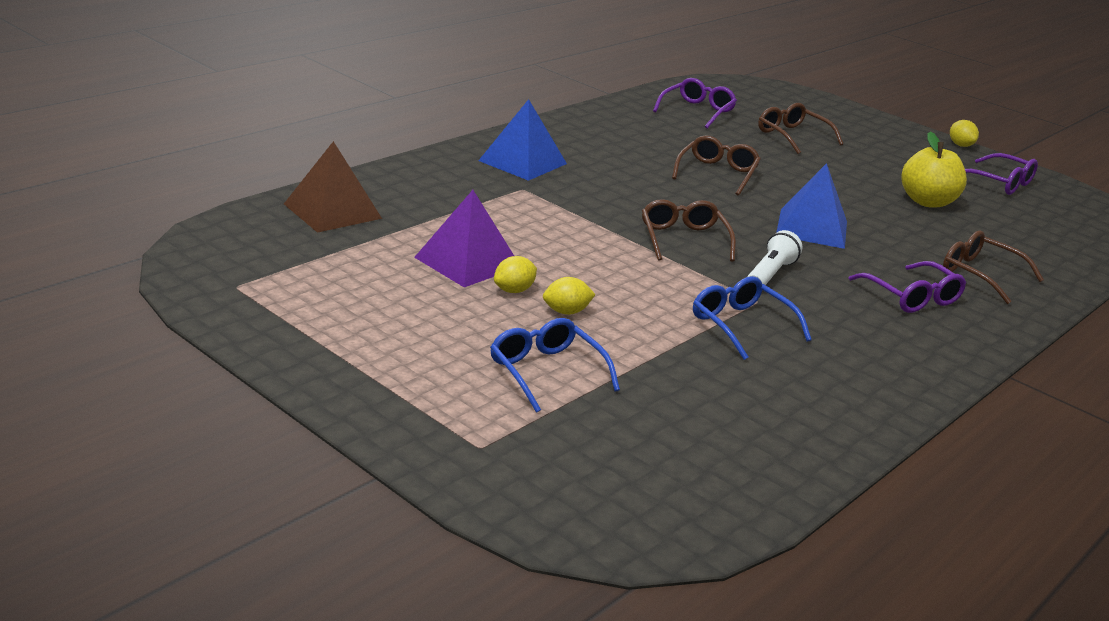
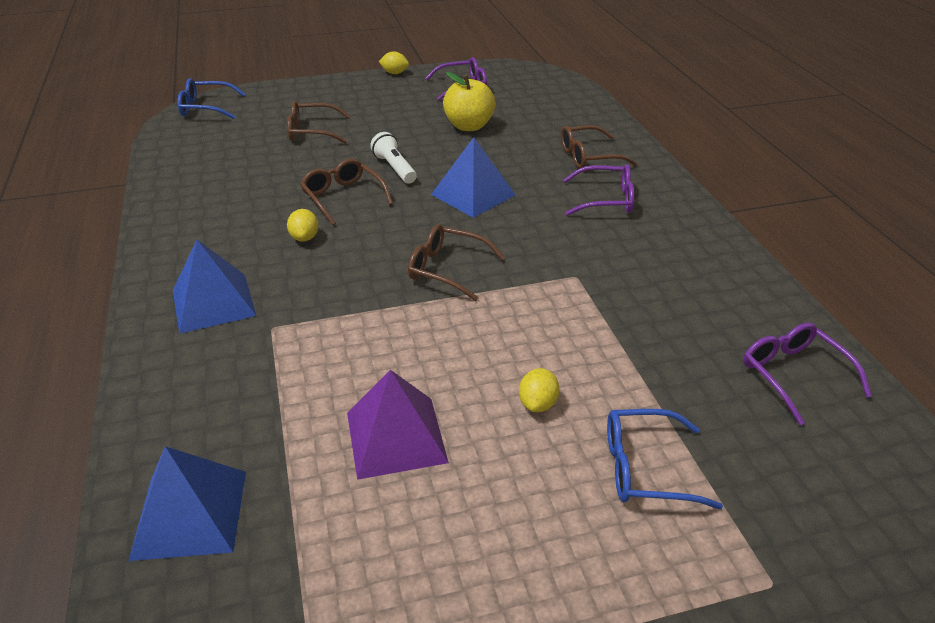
camera: 55 degrees left, 10 degrees up
brown pyramid [284,141,382,233] -> blue pyramid [128,446,246,561]
yellow lemon [494,256,537,293] -> yellow lemon moved to [287,209,319,241]
purple glasses [653,78,737,128] -> purple glasses moved to [743,323,872,425]
blue glasses [693,276,812,360] -> blue glasses moved to [177,78,246,119]
white flashlight [747,230,803,285] -> white flashlight moved to [370,132,417,184]

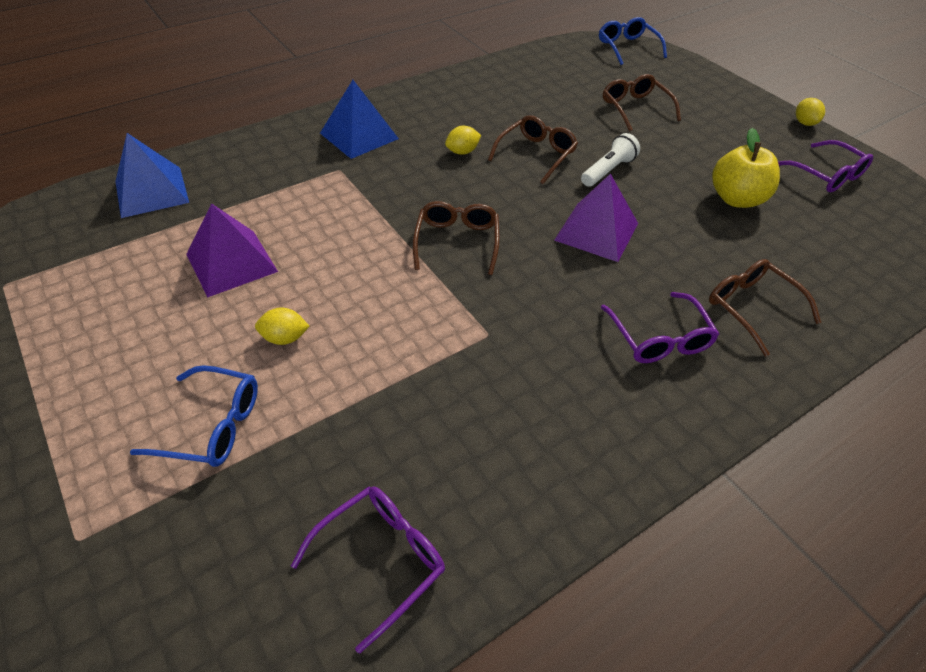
camera: 70 degrees right, 10 degrees up
blue pyramid [431,137,516,218] -> purple pyramid [554,173,638,262]
blue glasses [607,409,723,510] -> blue glasses turned 120 degrees clockwise [130,365,258,467]

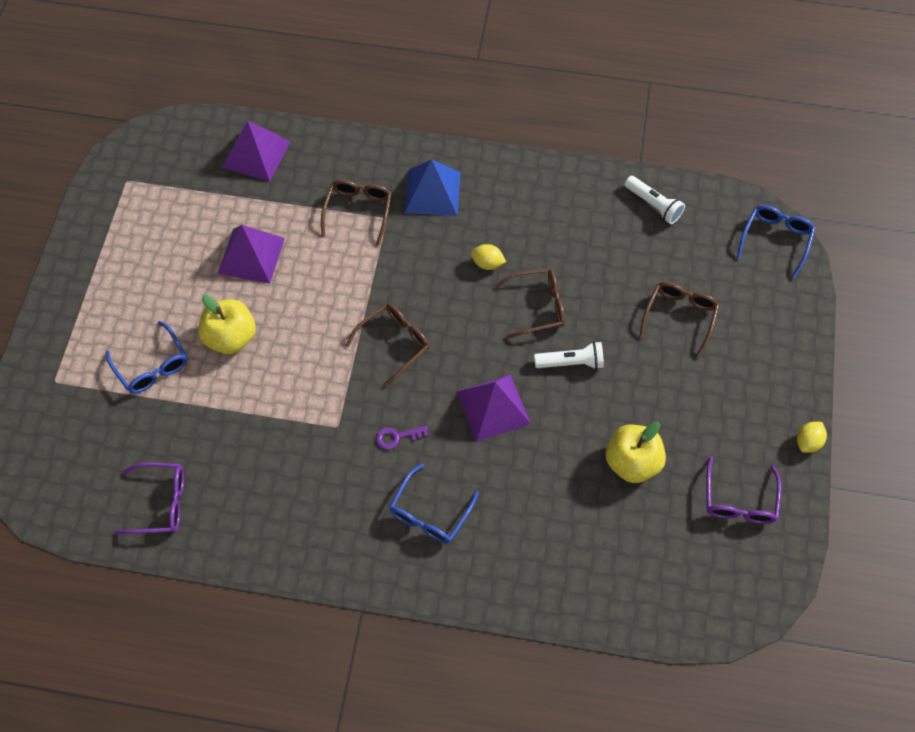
camera: 45 degrees right, 15 degrees up
blue pyramid [115,133,189,218] -> purple pyramid [223,120,290,182]
yellow lemon [255,307,309,345] -> yellow apple [198,295,256,354]
purple glasses [601,292,719,363] -> blue glasses [389,463,479,544]
brown glasses [709,259,821,356] -> brown glasses moved to [321,179,392,245]
none -> purple key [376,426,428,450]
none -> white flashlight [625,176,685,224]

